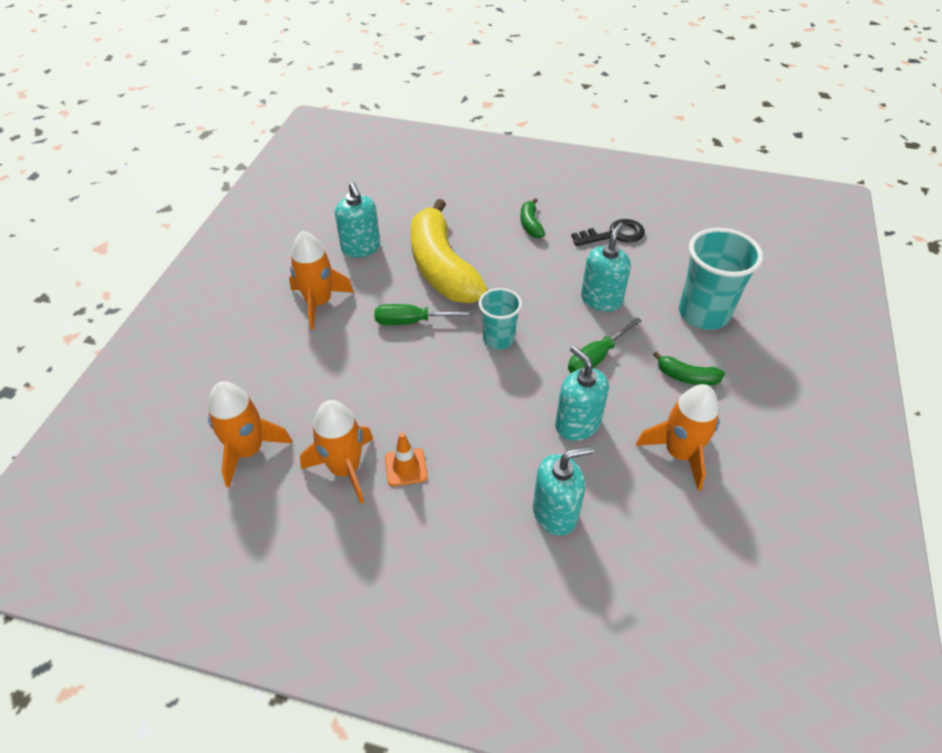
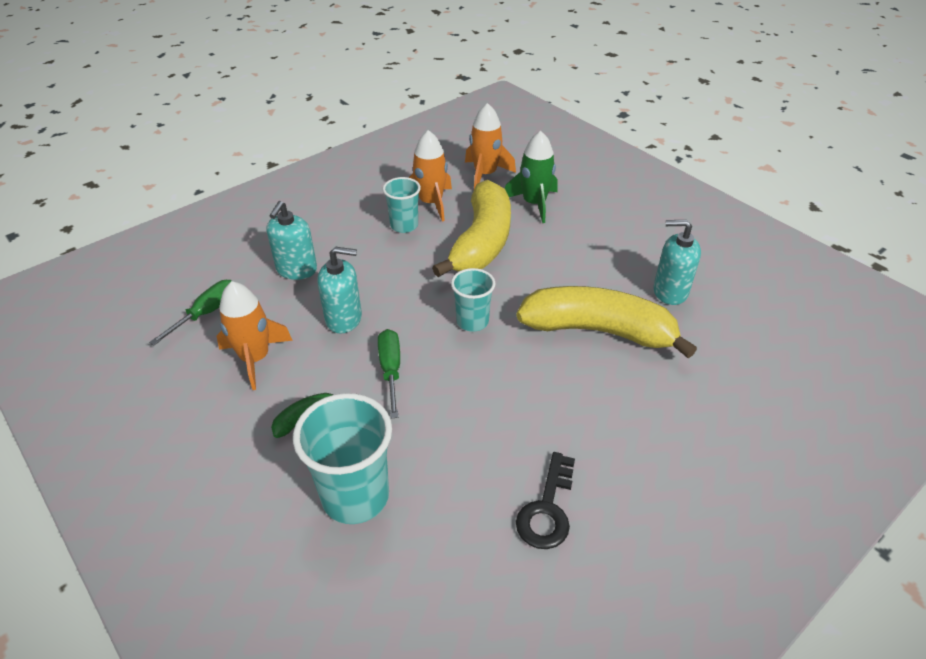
camera: 125 degrees right, 5 degrees down
orange rocket [289,231,354,330] -> none
green screwdriver [375,304,474,325] -> green screwdriver moved to [149,280,232,345]
orange traffic cone [385,433,427,486] -> turquoise cup [383,177,421,233]
green banana [521,198,545,238] -> none
turquoise soap dispenser [581,223,631,311] -> none
none -> yellow banana [432,180,511,277]
none -> green rocket [505,131,558,223]

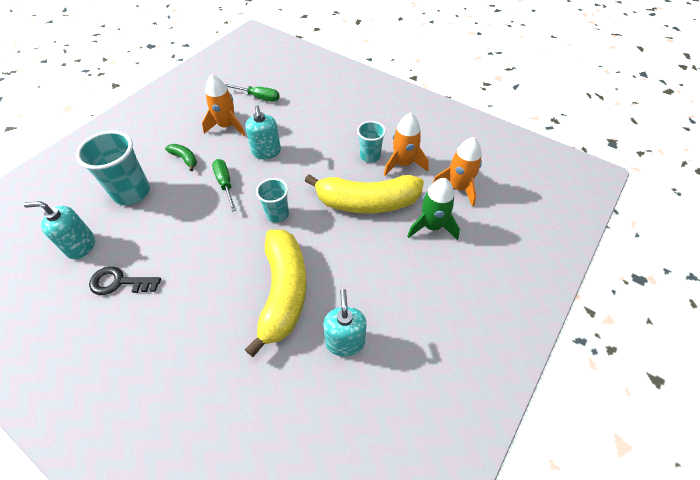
camera: 75 degrees right, 10 degrees up
turquoise soap dispenser [266,201,317,280] -> turquoise soap dispenser moved to [24,201,95,259]
green screwdriver [378,329,400,418] -> green screwdriver turned 90 degrees counterclockwise [212,159,236,212]

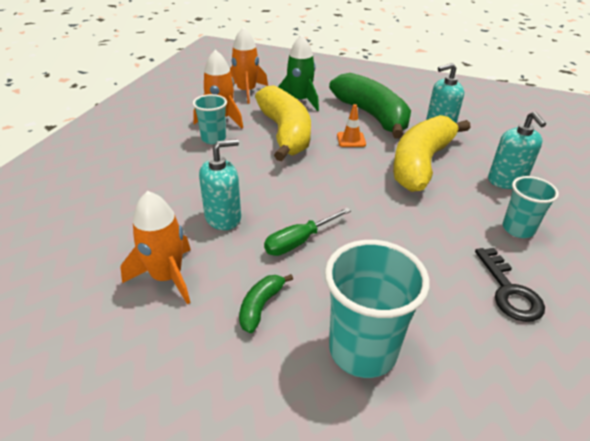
camera: 105 degrees left, 15 degrees down
turquoise soap dispenser [24,201,95,259] -> turquoise soap dispenser moved to [488,111,546,189]
green screwdriver [225,84,280,102] -> none
yellow banana [245,230,307,357] -> yellow banana turned 45 degrees counterclockwise [393,115,471,192]
turquoise cup [256,178,289,223] -> turquoise cup moved to [502,176,559,238]
none -> green banana [329,73,411,139]
none -> orange traffic cone [337,104,366,147]

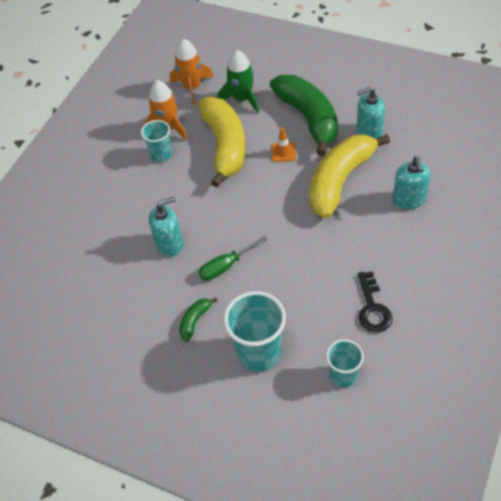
camera: 10 degrees right, 15 degrees up
orange rocket [120,191,191,304] -> none
turquoise cup [502,176,559,238] -> turquoise cup moved to [326,339,364,388]

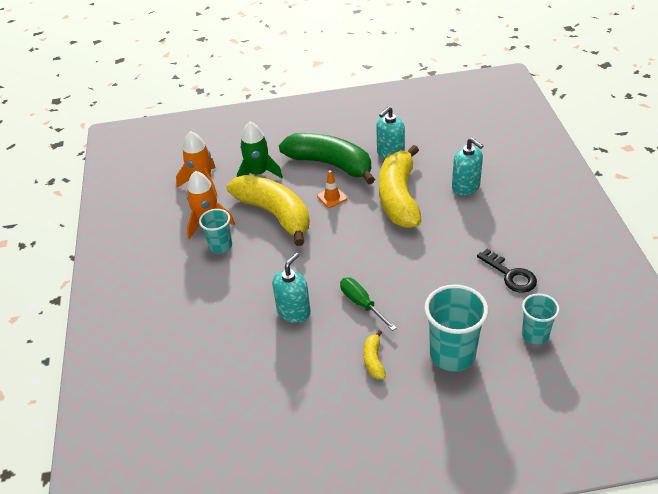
camera: 35 degrees left, 10 degrees down
green banana [179,298,218,342] -> yellow banana [363,330,386,379]
green screwdriver [199,236,267,281] -> green screwdriver turned 120 degrees clockwise [340,278,396,331]

